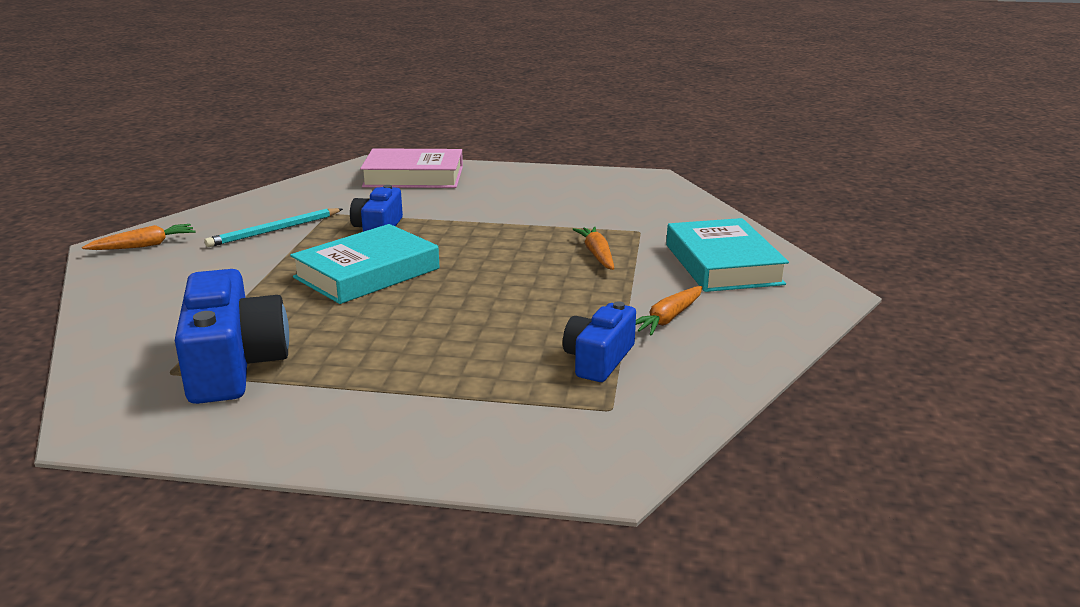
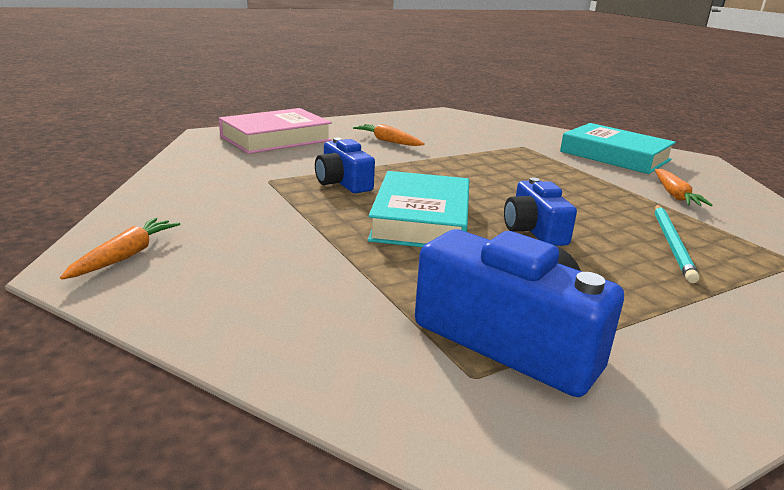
camera: 40 degrees left, 0 degrees up
turquoise pencil [205,208,343,247] -> turquoise pencil moved to [655,205,700,283]
blue camera [563,301,636,382] -> blue camera moved to [504,177,577,246]
orange carrot [572,226,614,270] -> orange carrot moved to [353,124,425,146]

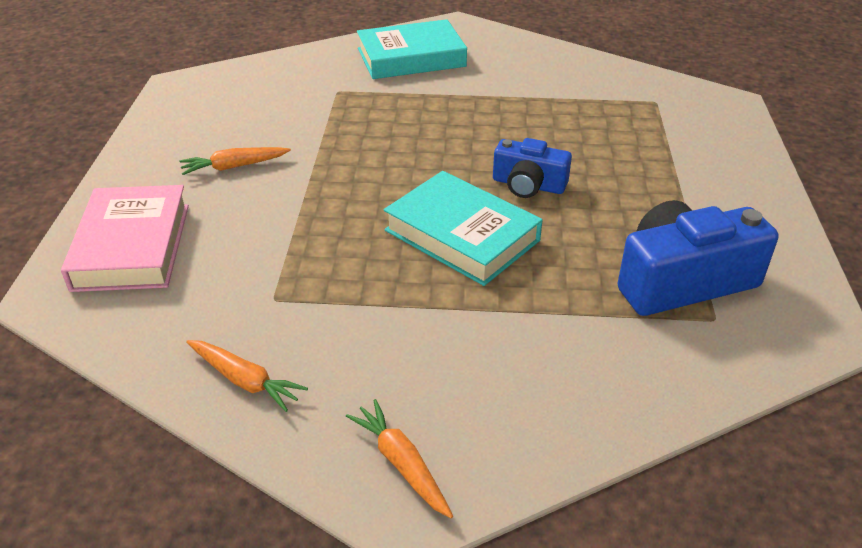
camera: 55 degrees left, 15 degrees up
blue camera [315,138,375,193] -> none
orange carrot [655,169,713,206] -> orange carrot moved to [186,340,308,412]
turquoise pencil [655,205,700,283] -> none

